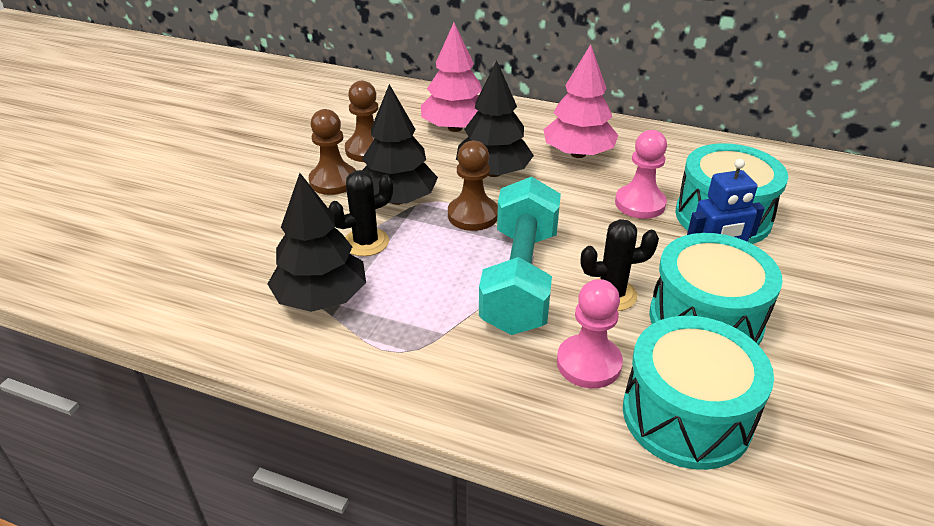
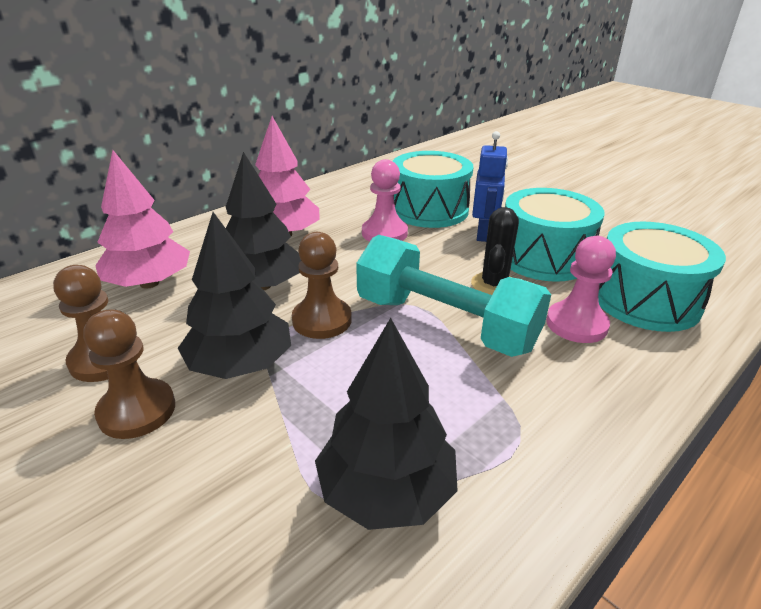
camera: 65 degrees left, 5 degrees down
black cactus [328,170,393,256] -> none

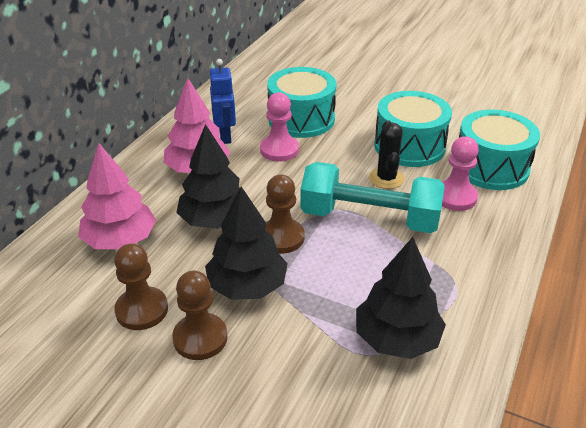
camera: 20 degrees left, 5 degrees up
blue robot [472,131,508,242] -> blue robot moved to [210,59,236,144]

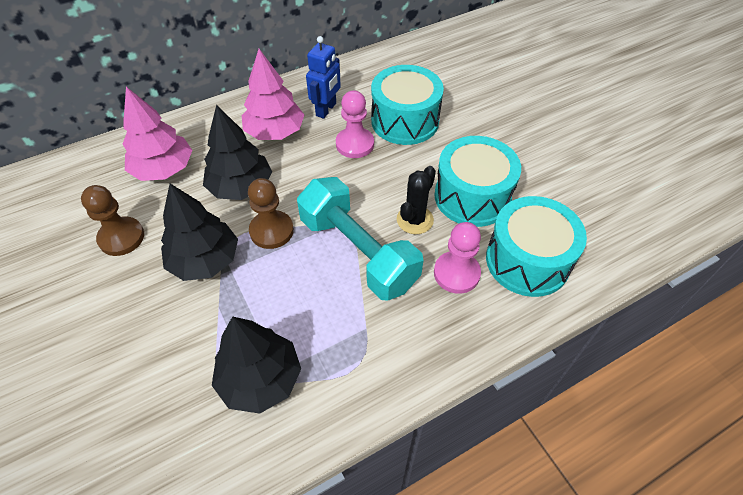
camera: 35 degrees right, 15 degrees up
brown pawn [172,271,227,360] -> none

